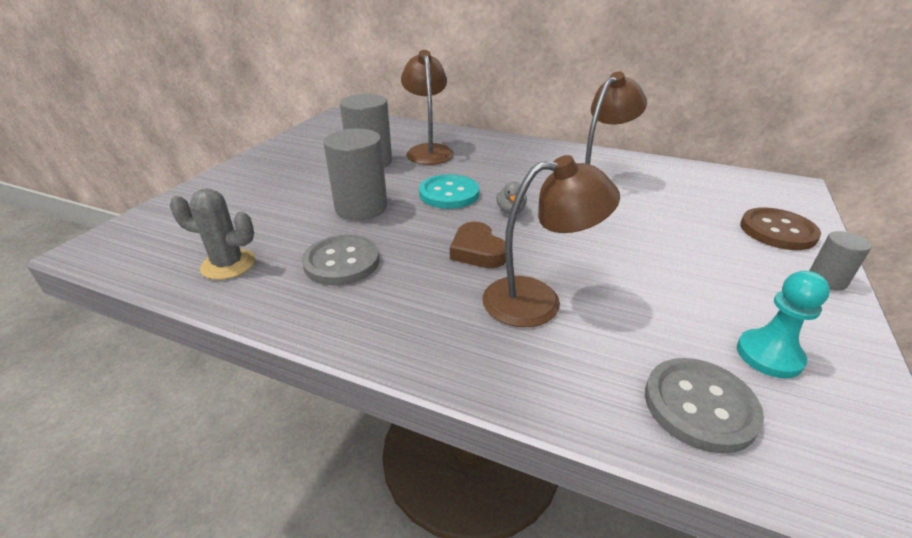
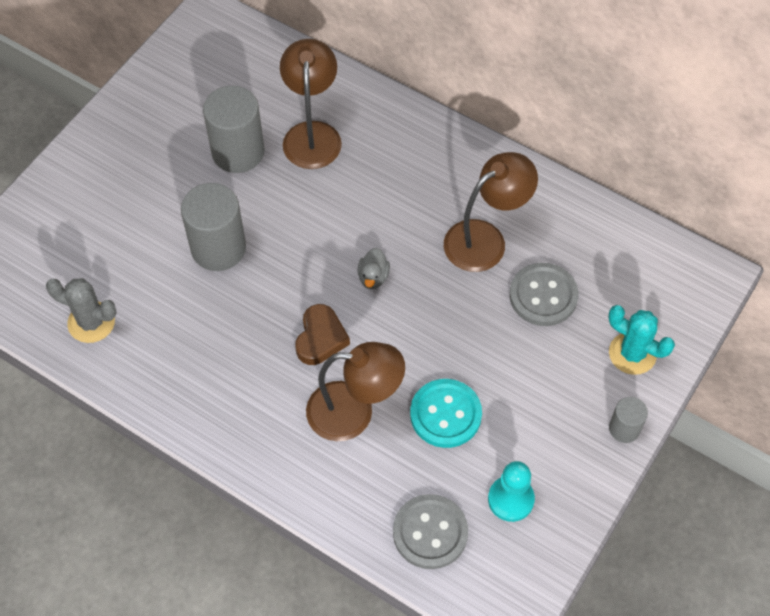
camera: 10 degrees right, 25 degrees up
grey button [302,235,379,285] -> grey button moved to [510,263,578,326]
turquoise button [419,174,479,209] -> turquoise button moved to [410,379,482,448]
brown heart [450,222,506,268] -> brown heart turned 150 degrees counterclockwise [295,304,350,365]
brown button [740,208,821,250] -> turquoise cactus [608,305,675,375]

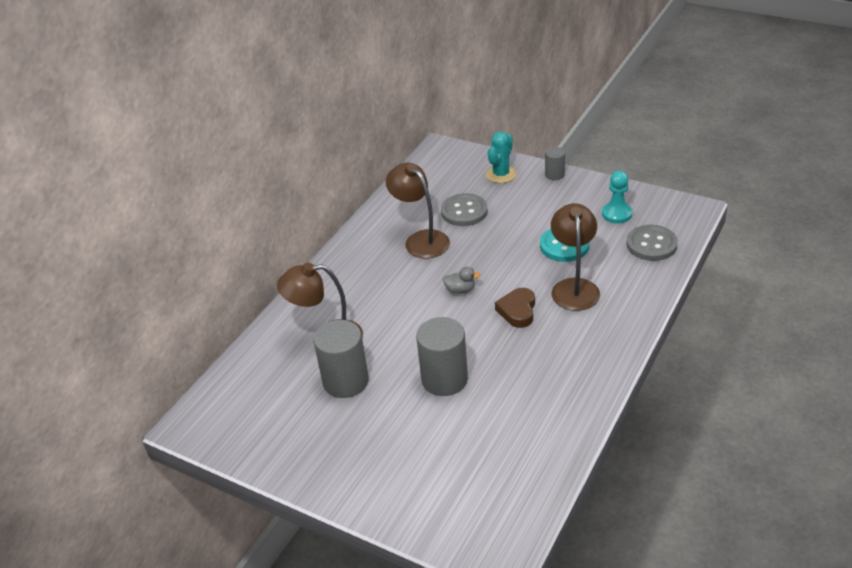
camera: 90 degrees left, 20 degrees down
grey cactus [46,278,117,343] -> none
brown heart [295,304,350,365] -> brown heart turned 90 degrees counterclockwise [495,288,535,328]

